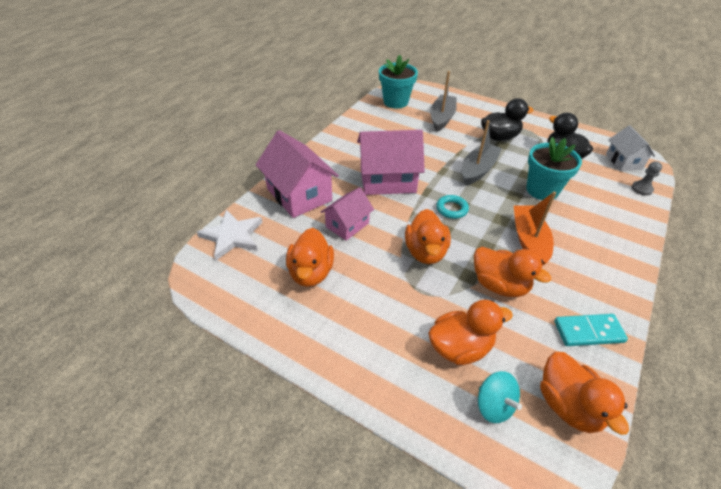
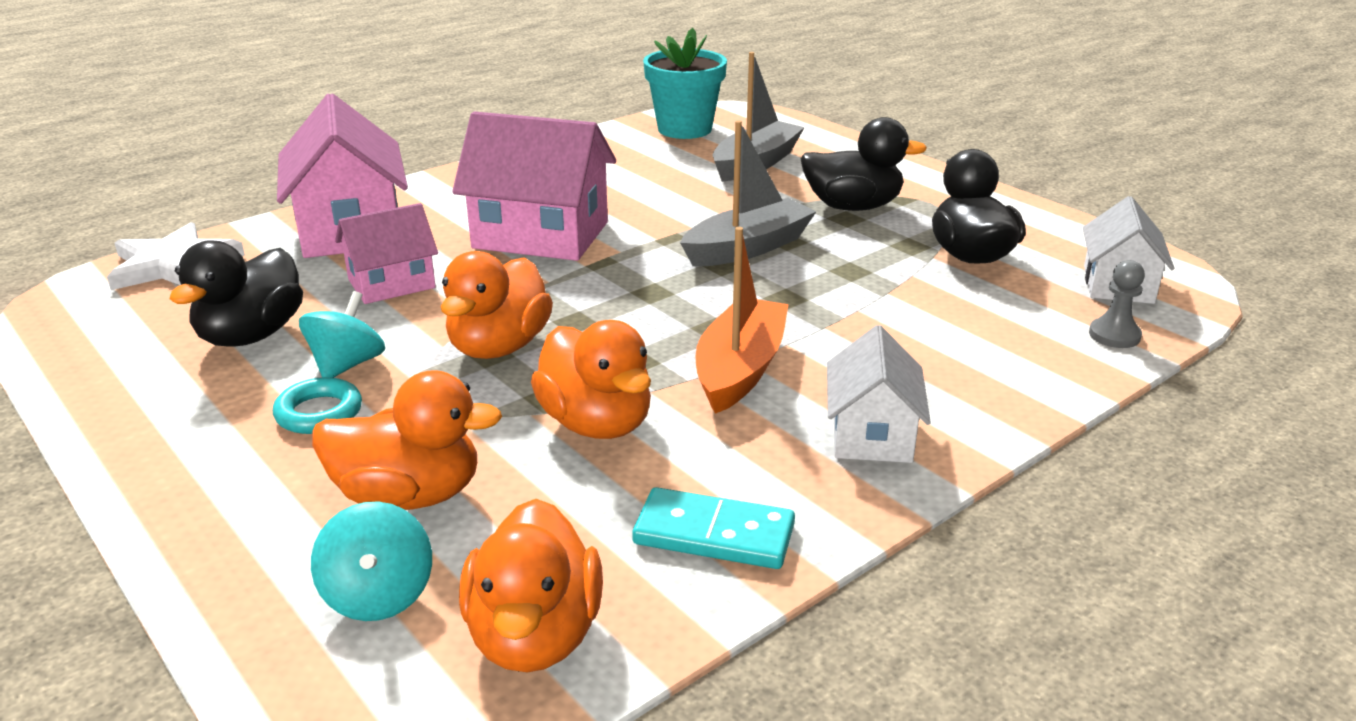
camera: 20 degrees right, 15 degrees down
orange duck [286,228,334,287] -> black duck [170,240,303,346]
turquoise ring [436,195,469,219] -> turquoise ring moved to [273,377,362,434]
turquoise flower pot [526,137,582,200] -> none
none -> turquoise spinning top [299,291,385,378]
none -> white house [827,325,931,463]

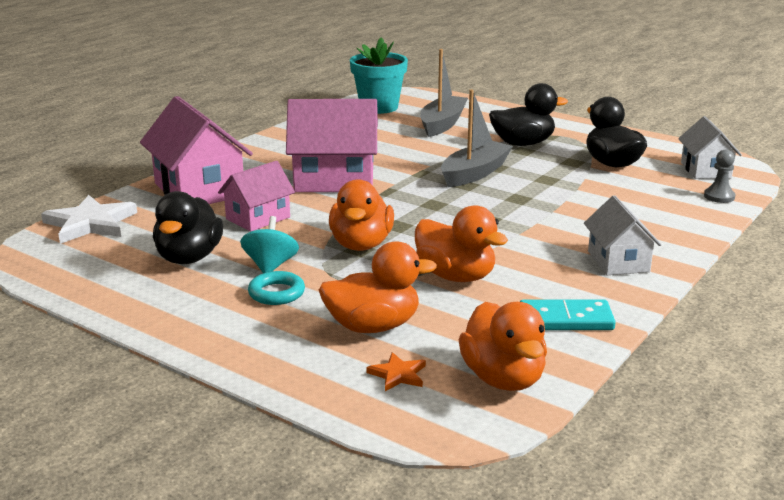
camera: 15 degrees left, 5 degrees down
turquoise spinning top [311,501,432,621] -> orange star [366,352,426,391]
orange boat [696,227,789,414] -> none

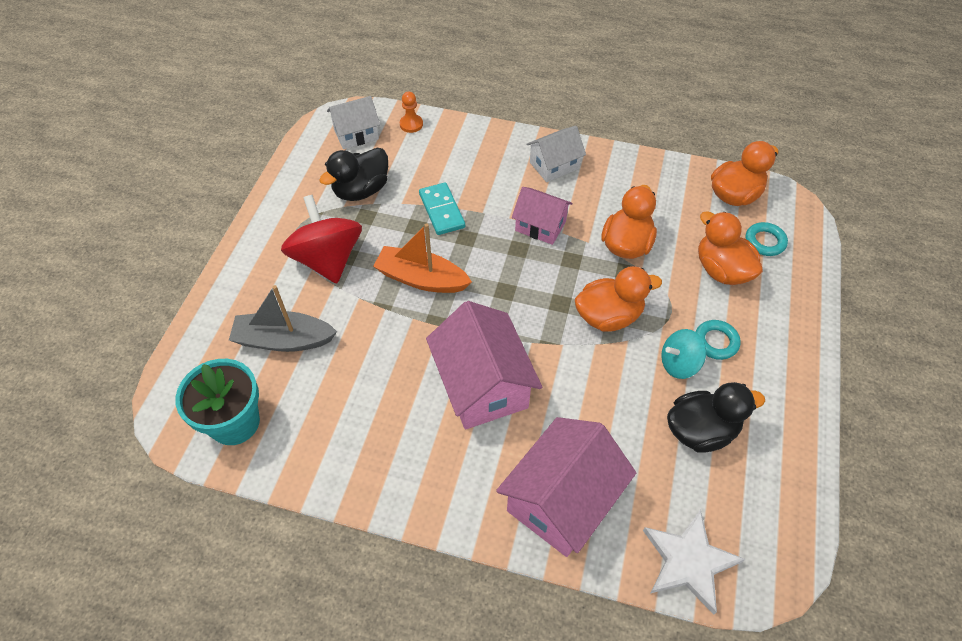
camera: 110 degrees left, 30 degrees up
pink house [218,161,295,232] -> pink house moved to [512,187,573,245]
orange star [366,352,426,391] -> turquoise ring [746,222,788,256]
grey boat [441,89,513,187] -> orange boat [373,223,472,293]
black duck [489,83,568,146] -> red spinning top [281,195,362,284]
turquoise domino [520,300,616,330] -> turquoise domino moved to [419,182,465,235]
grey pawn [704,149,735,203] -> orange pawn [400,92,423,133]

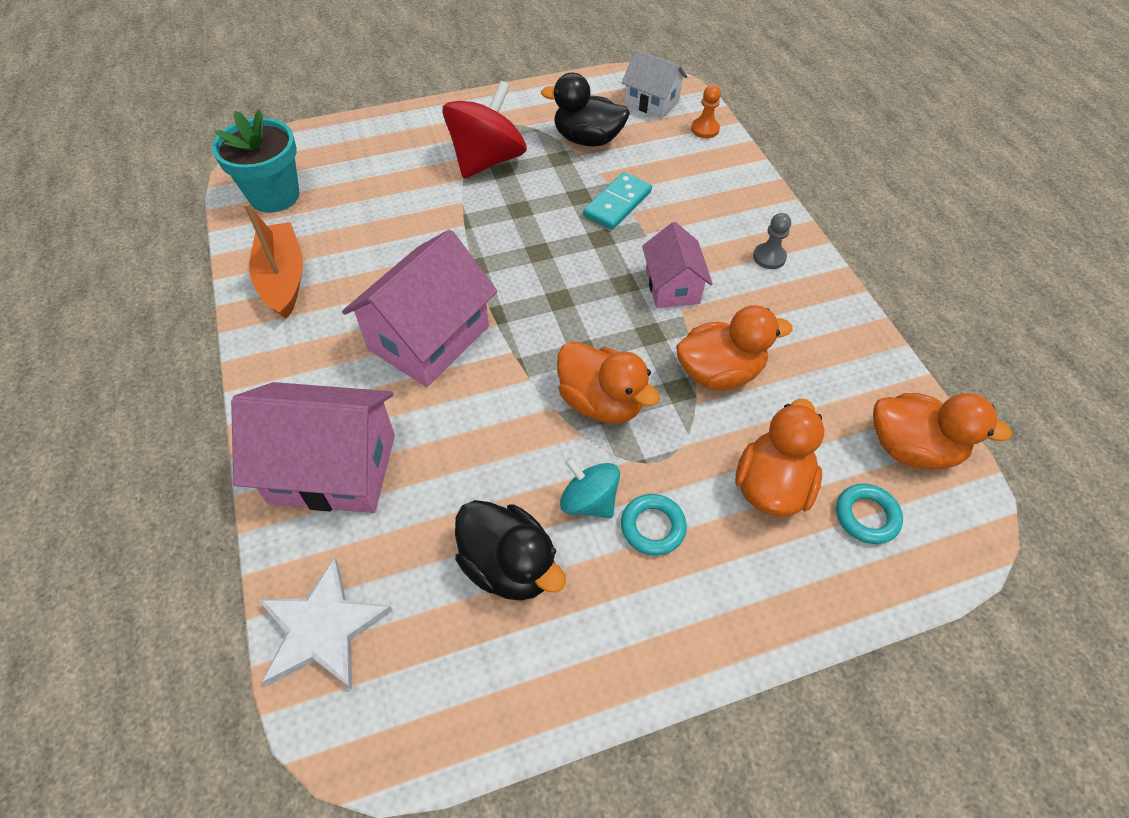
camera: 55 degrees right, 0 degrees up
grey boat [229,285,337,352] -> none
orange boat [373,223,472,293] -> orange boat moved to [244,203,303,319]
white house [526,126,586,182] -> grey pawn [753,213,791,269]

